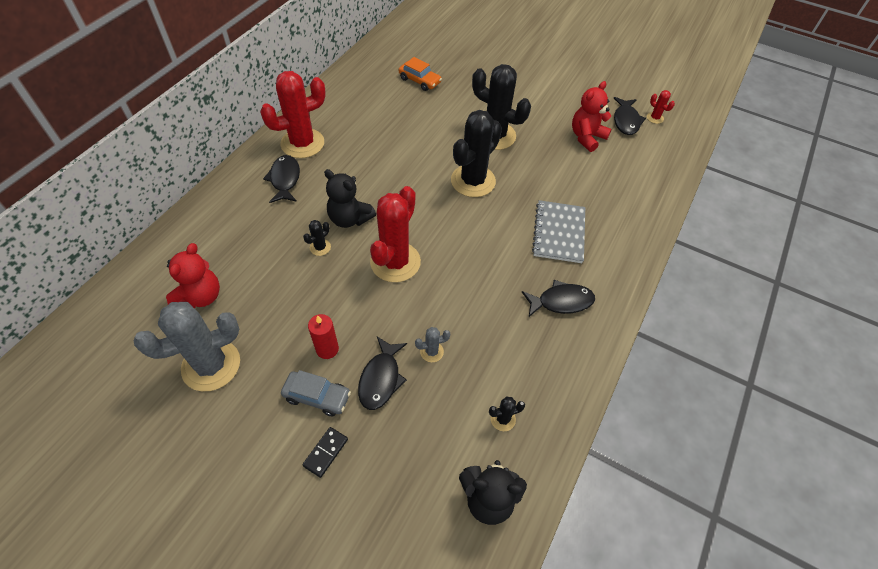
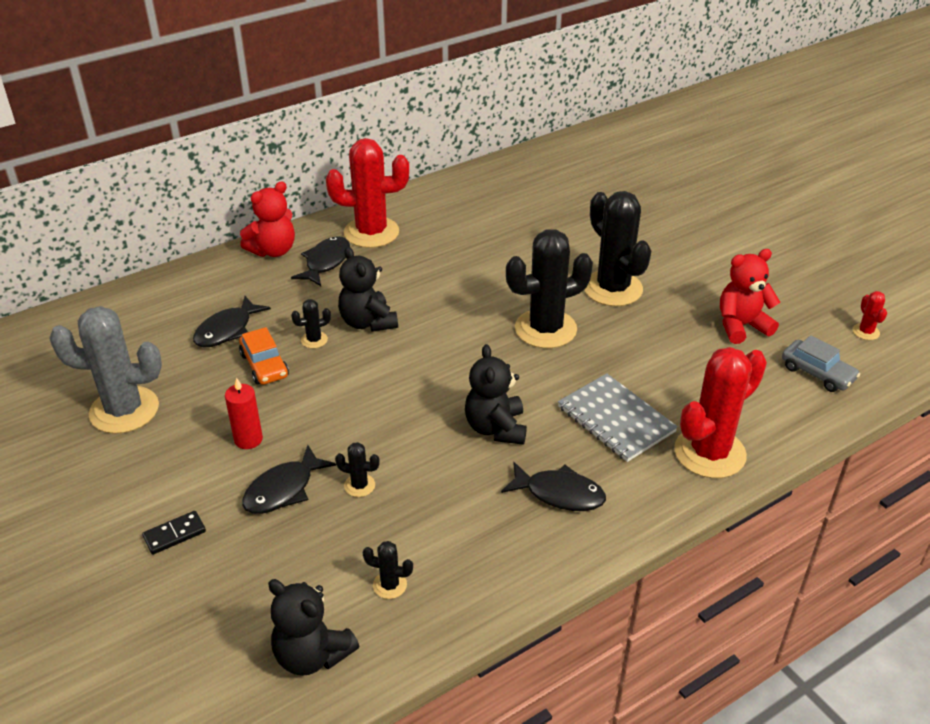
camera: 30 degrees right, 15 degrees down
red teddy bear [166,243,220,308] -> red teddy bear moved to [240,181,295,257]
grey car [281,370,351,416] -> grey car moved to [782,335,860,392]
red cactus [370,186,421,282] -> red cactus moved to [674,347,767,478]
orange car [399,57,442,91] -> orange car moved to [239,327,289,385]
grey cactus [415,327,450,362] -> black cactus [335,442,380,497]
grey notebook [532,200,585,263] -> grey notebook turned 75 degrees counterclockwise [558,373,678,462]
black fish [614,97,646,135] -> black fish moved to [193,296,271,347]
none -> black teddy bear [465,344,527,445]

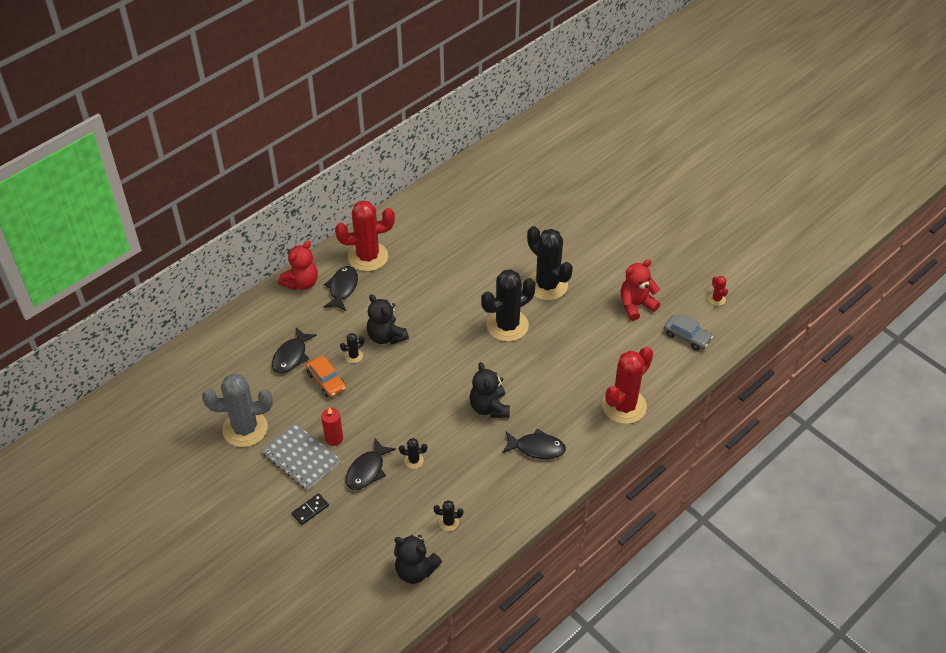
camera: 10 degrees left, 10 degrees up
grey notebook [558,373,678,462] -> grey notebook moved to [261,423,341,490]

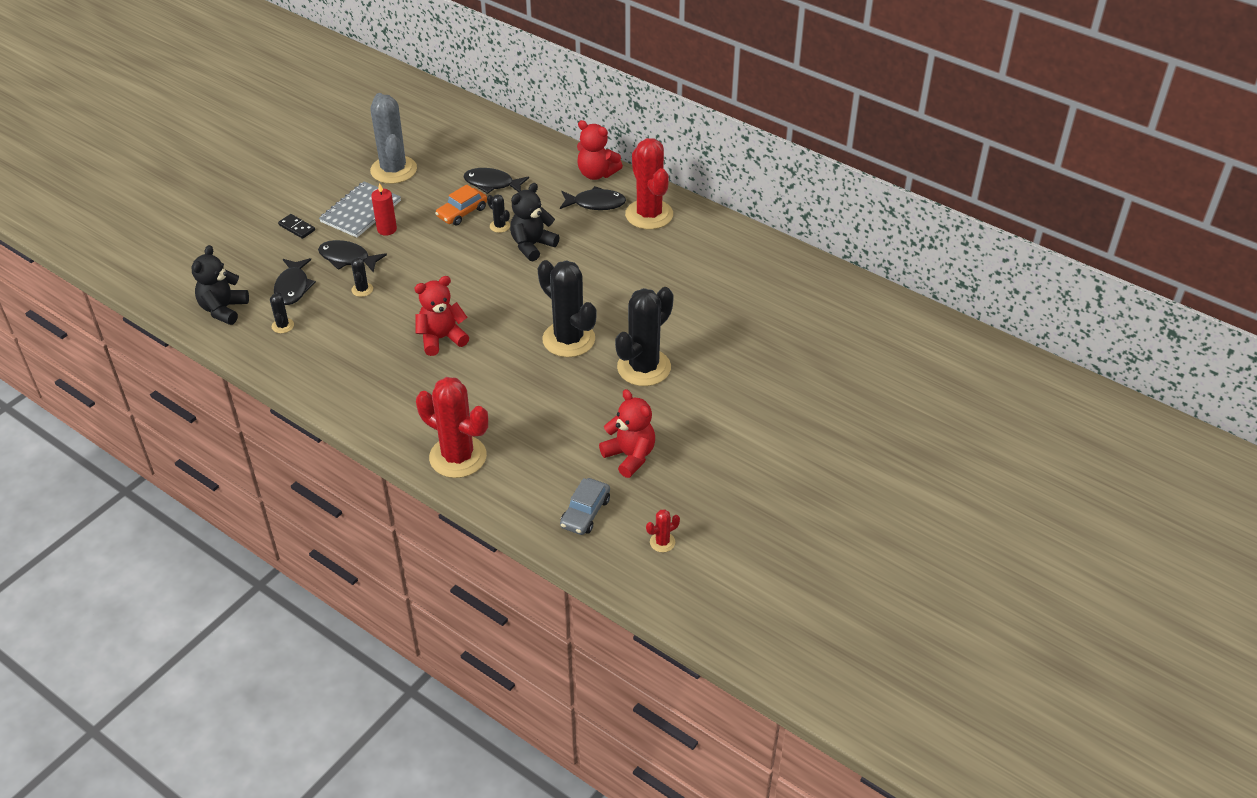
camera: 80 degrees right, 5 degrees down
black teddy bear [469,362,510,418] -> red teddy bear [414,276,469,356]
black fish [502,428,566,459] -> black fish moved to [274,258,316,305]

